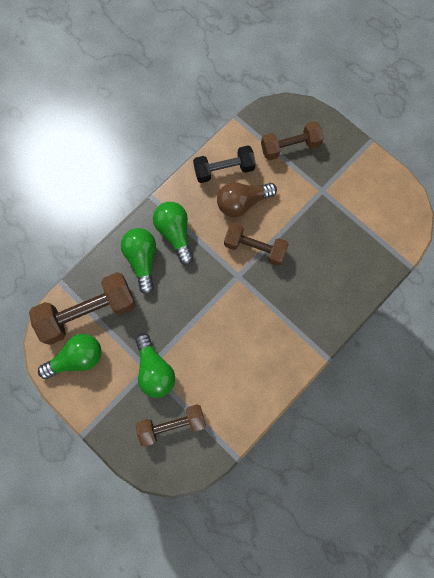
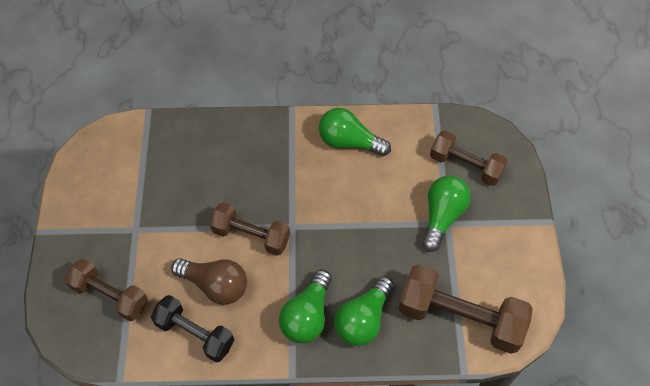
camera: 135 degrees left, 15 degrees down
green light bulb [38,334,102,379] -> green light bulb moved to [319,108,391,156]
brown dumbbell [224,223,289,266] -> brown dumbbell turned 45 degrees counterclockwise [210,202,290,256]

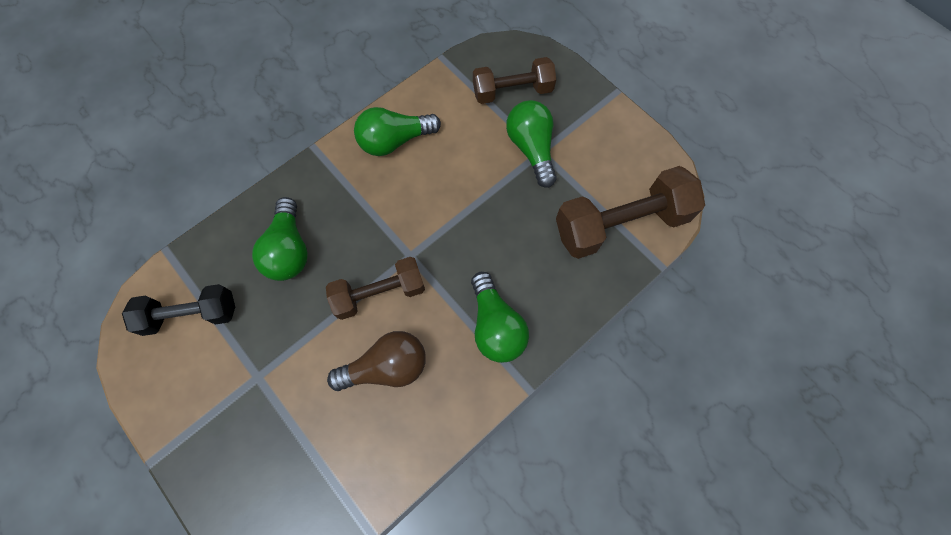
camera: 40 degrees left, 10 degrees up
brown dumbbell [65,258,148,321] -> none
black dumbbell [151,295,234,362] -> black dumbbell moved to [122,284,235,336]
green light bulb [334,276,394,346] -> green light bulb moved to [252,197,308,281]

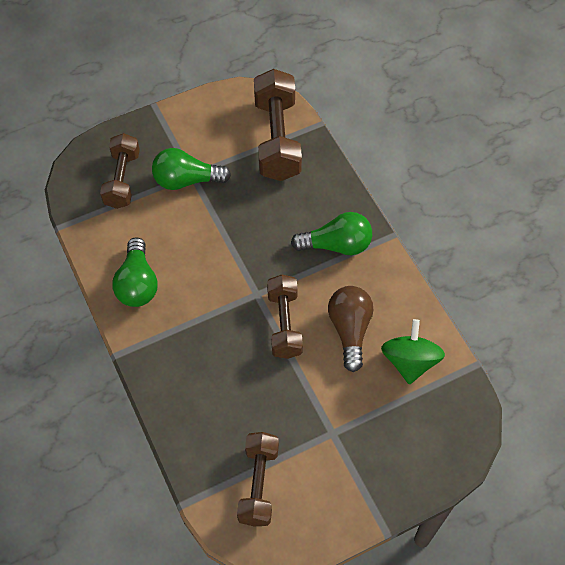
camera: 75 degrees left, 10 degrees down
black dumbbell [122,284,235,336] -> brown dumbbell [237,432,279,526]
green light bulb [252,197,308,281] -> none
none -> green spinning top [381,319,445,385]

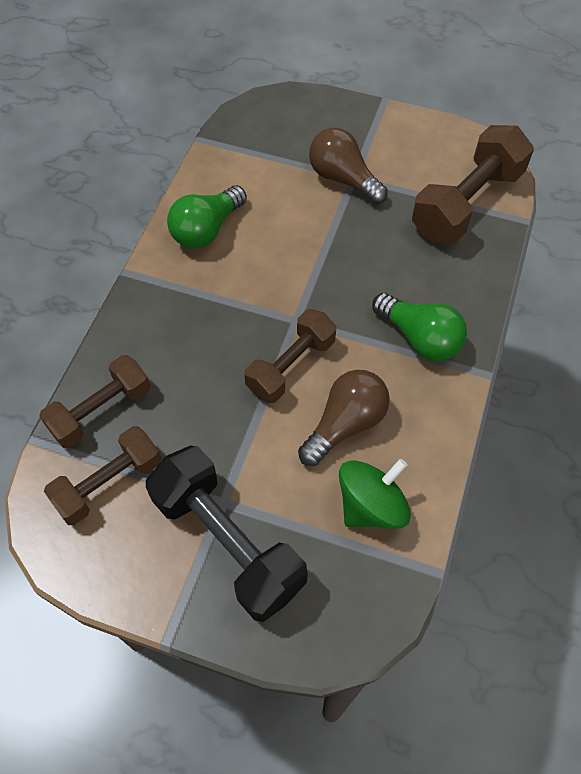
camera: 45 degrees right, 0 degrees up
brown dumbbell [100,133,140,209] -> brown dumbbell moved to [39,355,150,448]
green light bulb [152,148,231,190] -> brown light bulb [309,128,388,204]
none -> black dumbbell [146,446,308,622]

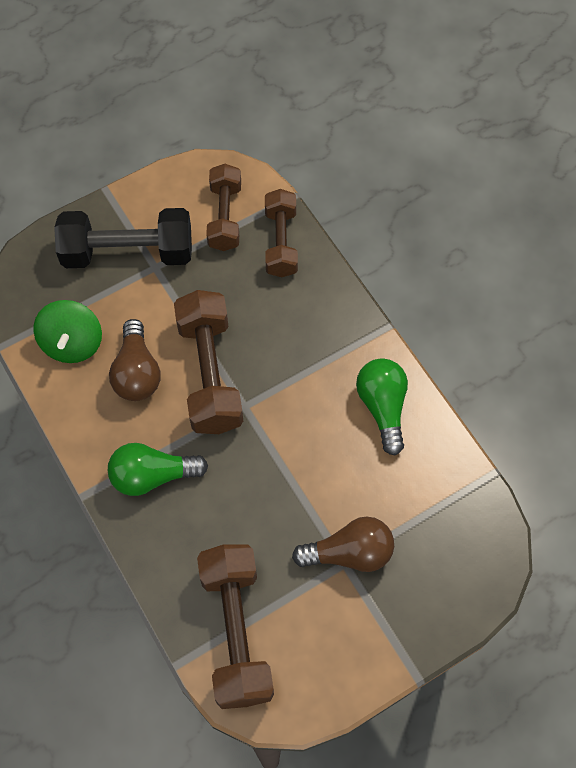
camera: 130 degrees right, 5 degrees up
brown dumbbell [244,309,337,403] -> brown dumbbell [174,290,243,434], size x1.53

